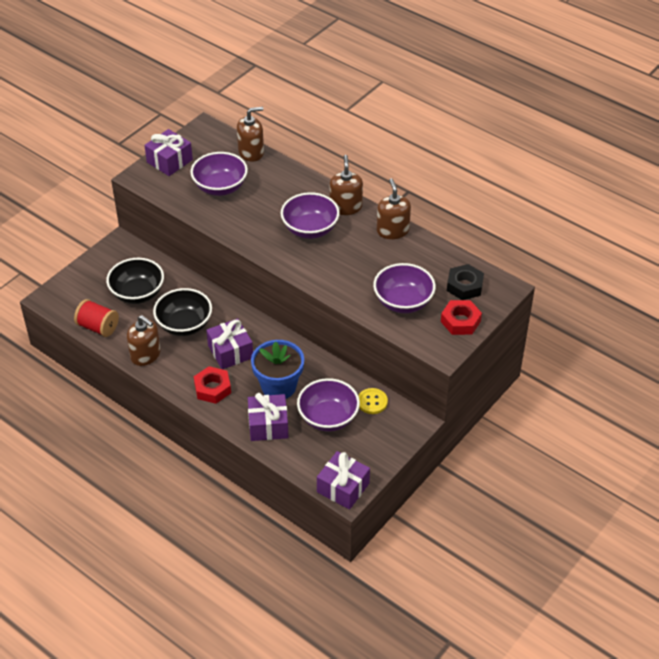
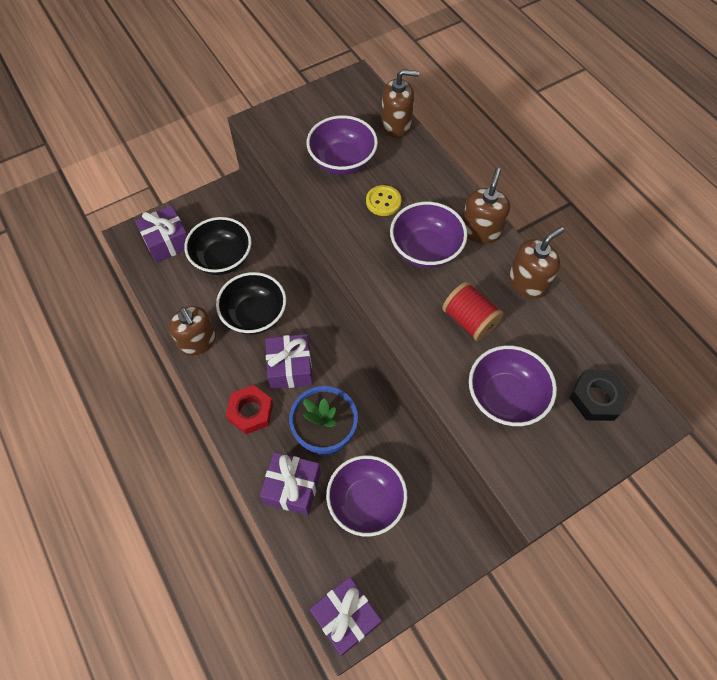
camera: 20 degrees right, 15 degrees up
red spool [74,299,119,337] -> red spool moved to [442,282,503,341]
purple gift [144,129,193,176] -> purple gift moved to [135,206,187,263]
yellow button [358,388,388,414] -> yellow button moved to [366,185,402,216]
brown soap dispenser [377,178,411,239] -> brown soap dispenser turned 45 degrees clockwise [509,227,564,299]
red nut [441,300,482,335] -> none

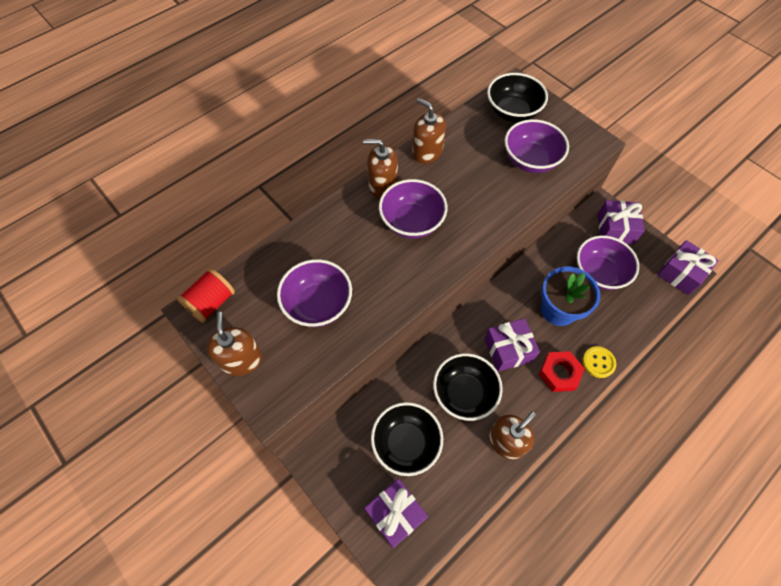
camera: 100 degrees left, 0 degrees up
purple gift [260,452,321,515] -> purple gift moved to [597,200,645,244]
yellow button [366,185,402,216] -> yellow button moved to [582,346,616,378]
brown soap dispenser [381,69,419,138] -> brown soap dispenser moved to [206,312,262,376]
red spool [442,282,503,341] -> red spool moved to [177,268,235,323]
black nut [569,370,630,421] -> black bowl [487,73,548,122]

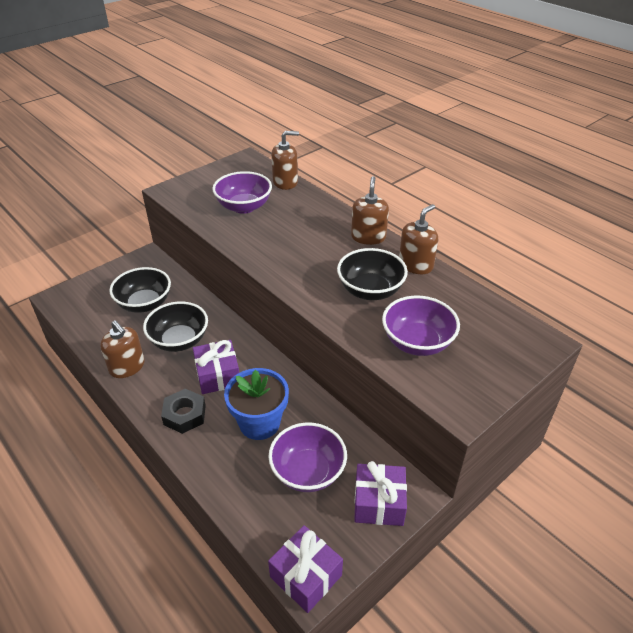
camera: 90 degrees right, 20 degrees down
red spool [177,268,235,323] -> none
brown soap dispenser [206,312,262,376] -> brown soap dispenser moved to [271,131,299,190]
purple gift [365,479,428,548] -> none
purple bowl [379,179,448,238] -> none
black bowl [487,73,548,122] -> black bowl moved to [337,248,408,300]
red nut [539,351,585,392] -> black nut [161,389,206,434]
yellow button [582,346,616,378] -> none

